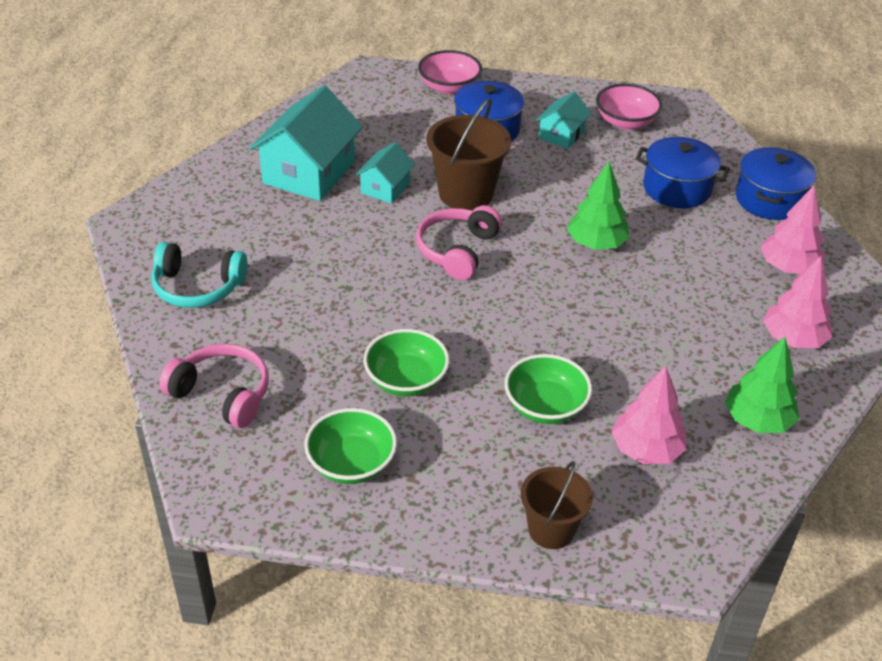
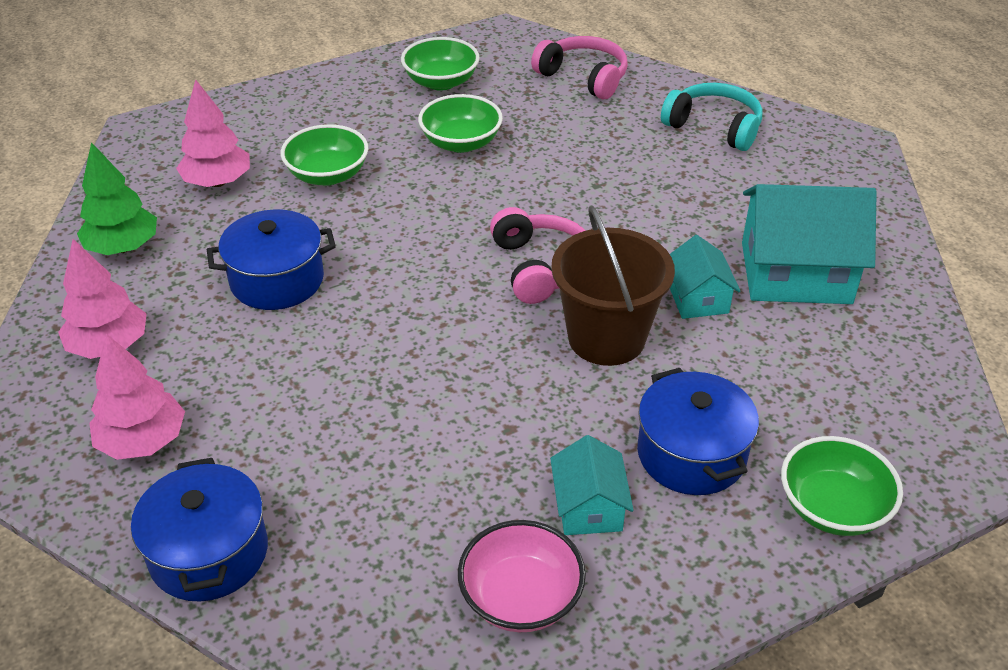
camera: 145 degrees right, 0 degrees up
turquoise headphones [151,242,248,308] -> turquoise headphones turned 60 degrees clockwise [661,83,762,151]
pink headphones [159,344,269,428] -> pink headphones turned 135 degrees counterclockwise [531,36,628,100]
turquoise house [249,85,363,201] -> turquoise house turned 75 degrees counterclockwise [742,184,877,304]
pink bowl [418,50,482,94] -> green bowl [781,436,903,536]
brown bucket [521,461,593,549] -> none
green tree [567,162,630,250] -> none
blue pot [635,137,730,208] -> blue pot moved to [207,209,336,310]

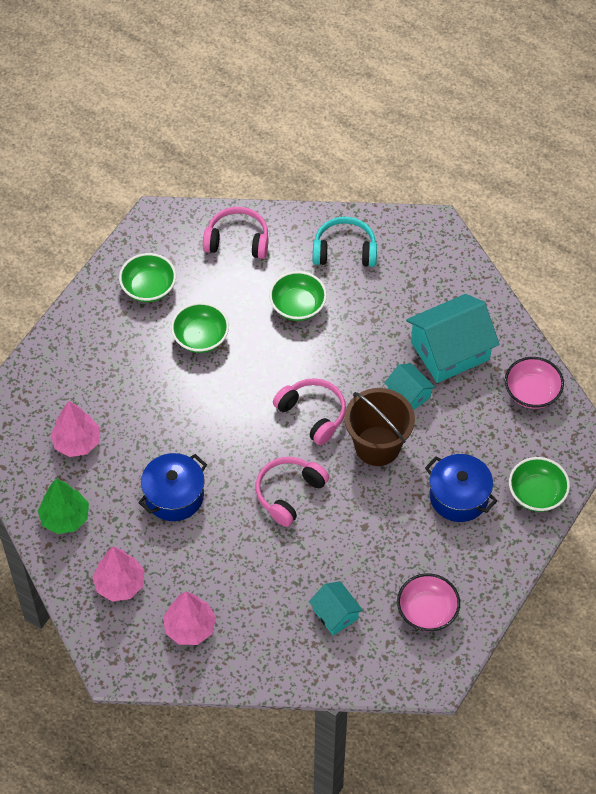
camera: 30 degrees left, 15 degrees up
blue pot [131,458,268,601] -> none
green bowl [281,124,369,186] -> green bowl moved to [269,271,327,321]
turquoise house [550,435,634,535] -> turquoise house moved to [309,581,363,635]
none -> pink headphones [256,457,329,527]
none -> pink bowl [505,357,564,409]

